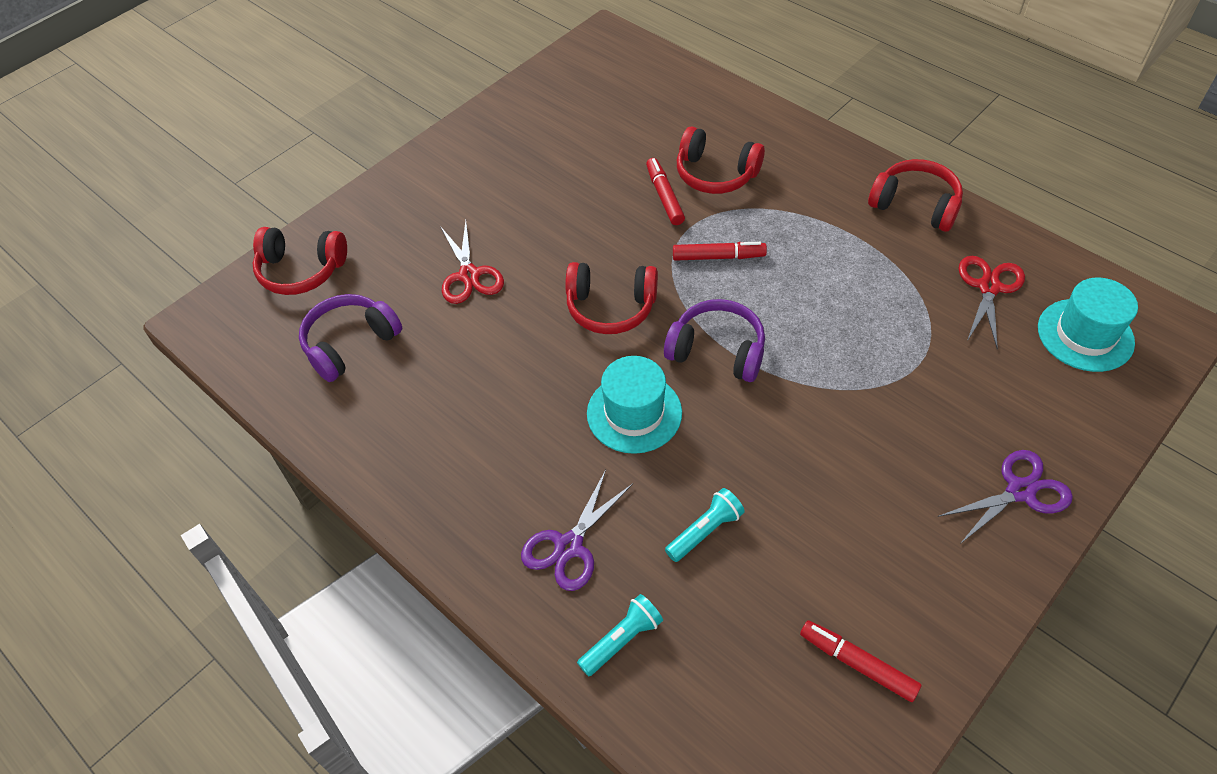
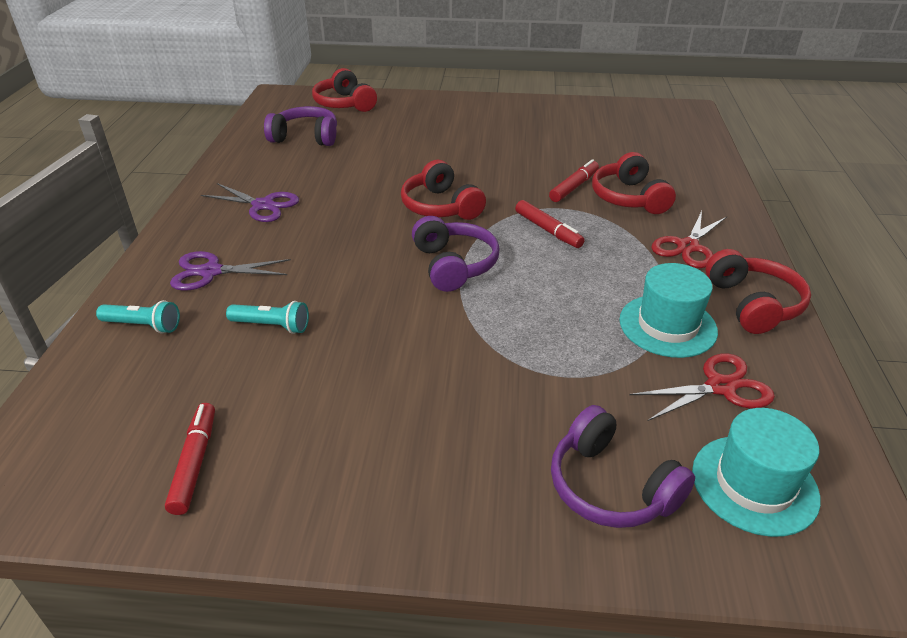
camera: 50 degrees right, 15 degrees down
red scissors [440,220,504,304] -> red scissors moved to [651,211,727,268]
turquoise hat [587,356,682,454] -> turquoise hat moved to [619,263,718,358]
purple scissors [938,450,1073,544] -> purple scissors moved to [201,183,299,222]
none -> purple headphones [551,405,695,528]

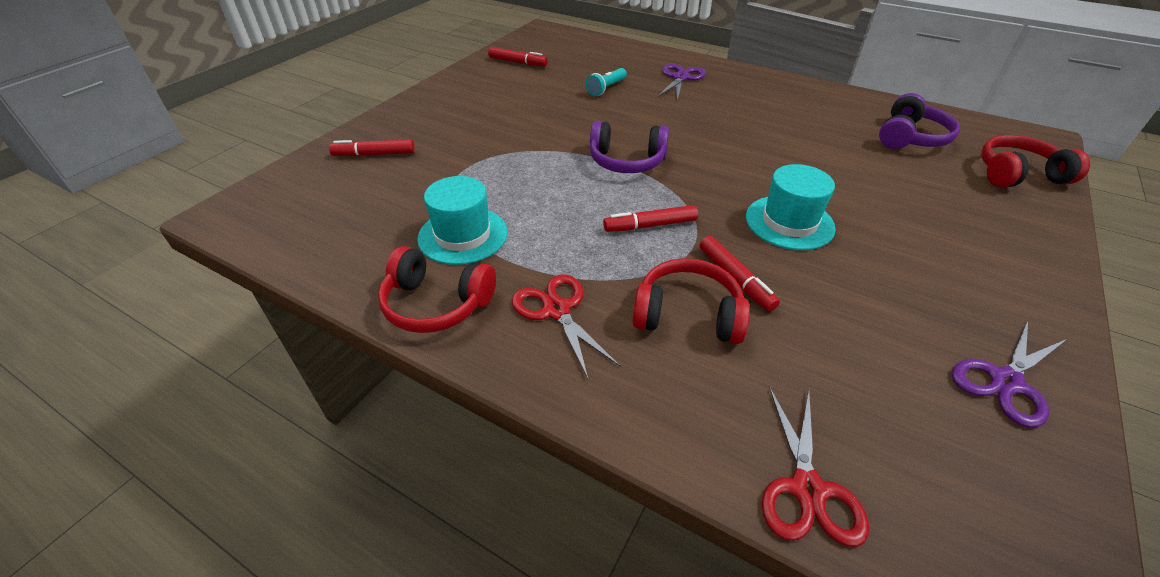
camera: 115 degrees right, 5 degrees up
turquoise flashlight [96,300,180,333] -> none
purple scissors [201,183,299,222] -> purple scissors moved to [952,321,1067,428]
red headphones [401,160,486,220] -> none
purple headphones [551,405,695,528] -> red marker [329,139,415,156]
red scissors [629,353,775,421] -> red scissors moved to [762,386,869,547]
turquoise hat [692,408,821,537] -> turquoise hat moved to [746,164,836,250]

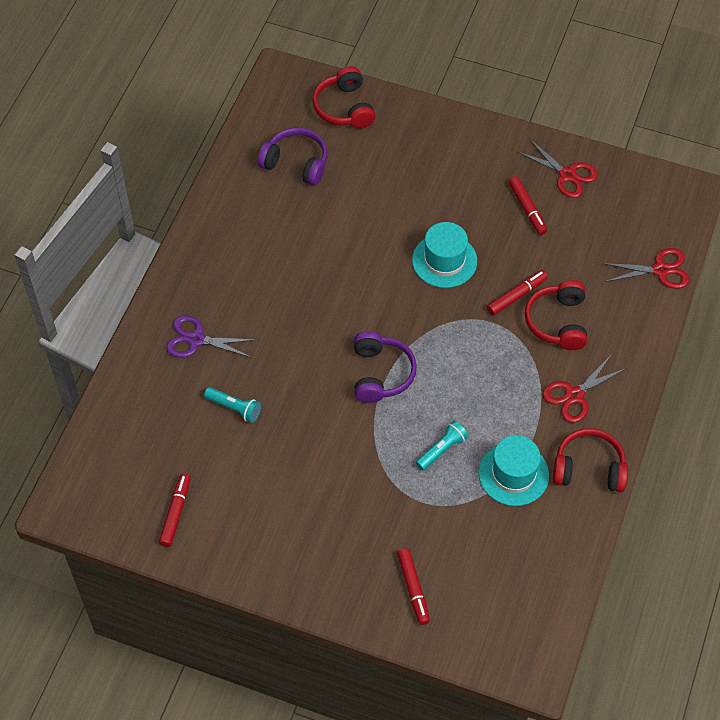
camera: 100 degrees left, 15 degrees up
red headphones [378,246,496,333] -> red headphones turned 90 degrees counterclockwise [553,428,628,492]
red marker [603,205,698,232] -> red marker moved to [509,177,547,235]
purple scissors [952,321,1067,428] -> red scissors [517,139,598,198]
none -> turquoise flashlight [416,421,468,471]

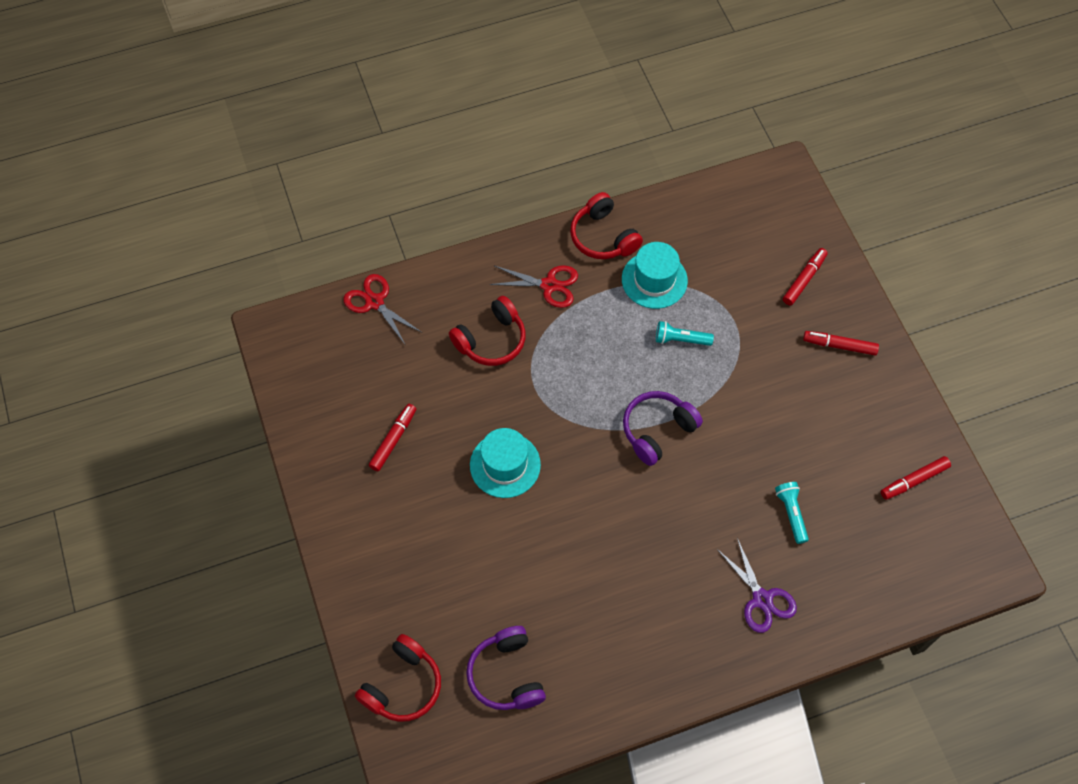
camera: 130 degrees left, 5 degrees up
red marker [487,270,548,315] -> red marker moved to [803,331,879,356]
red scissors [517,139,598,198] -> none

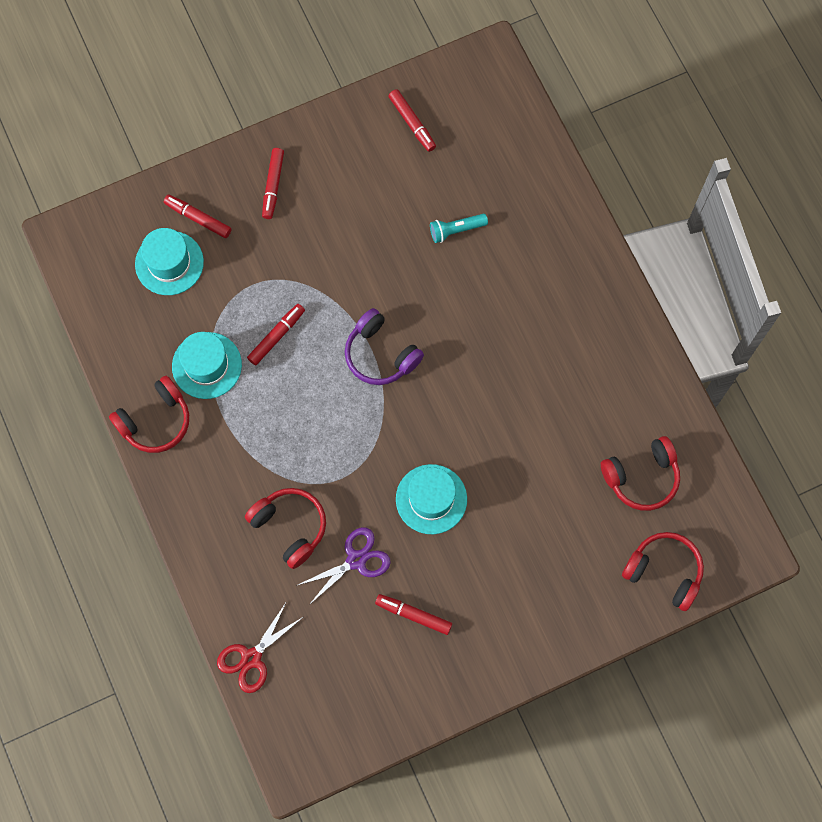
camera: 95 degrees left, 10 degrees up
purple headphones [466,626,546,710] -> red headphones [601,436,680,511]
red scissors [489,265,578,308] -> none
turquoise flashlight [656,321,714,346] -> red marker [247,304,305,365]
purple scissors [717,538,797,633] -> purple scissors moved to [296,527,391,606]
none -> turquoise hat [135,228,204,295]

